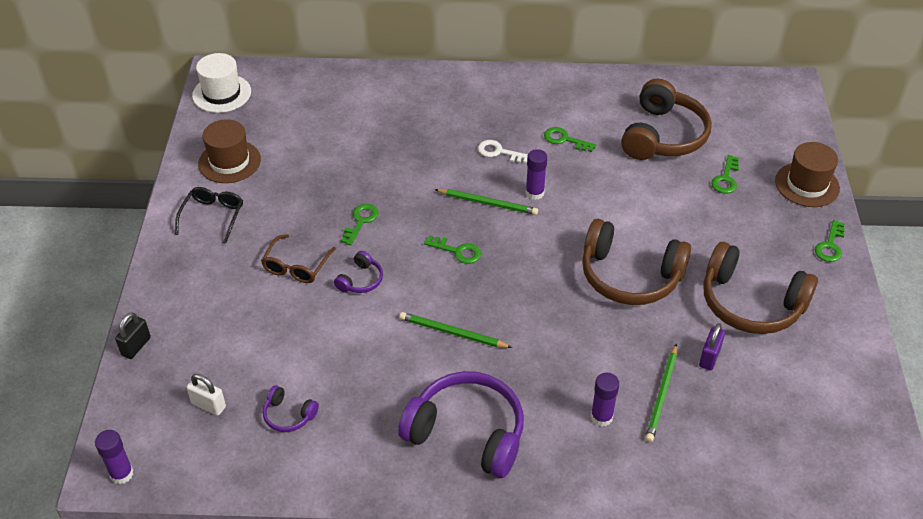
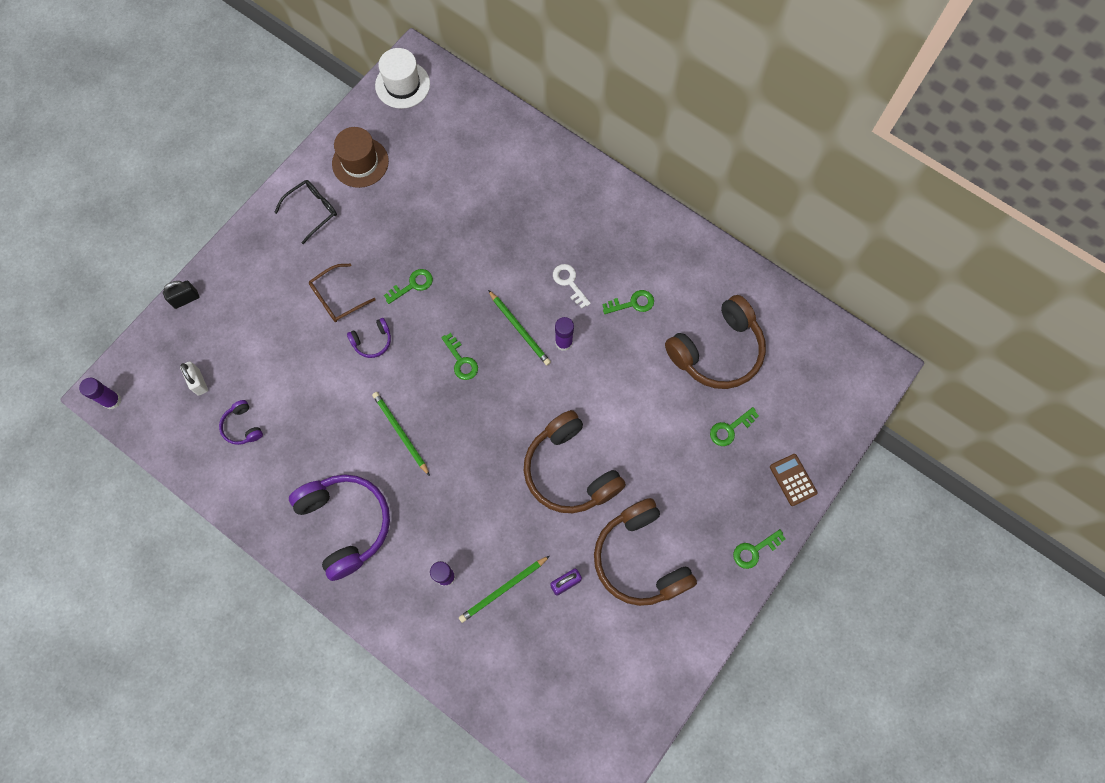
camera: 35 degrees right, 25 degrees up
green key [544,127,597,152] -> green key turned 105 degrees clockwise [602,290,654,314]
brown hat [775,142,840,207] -> brown calculator [770,454,818,506]

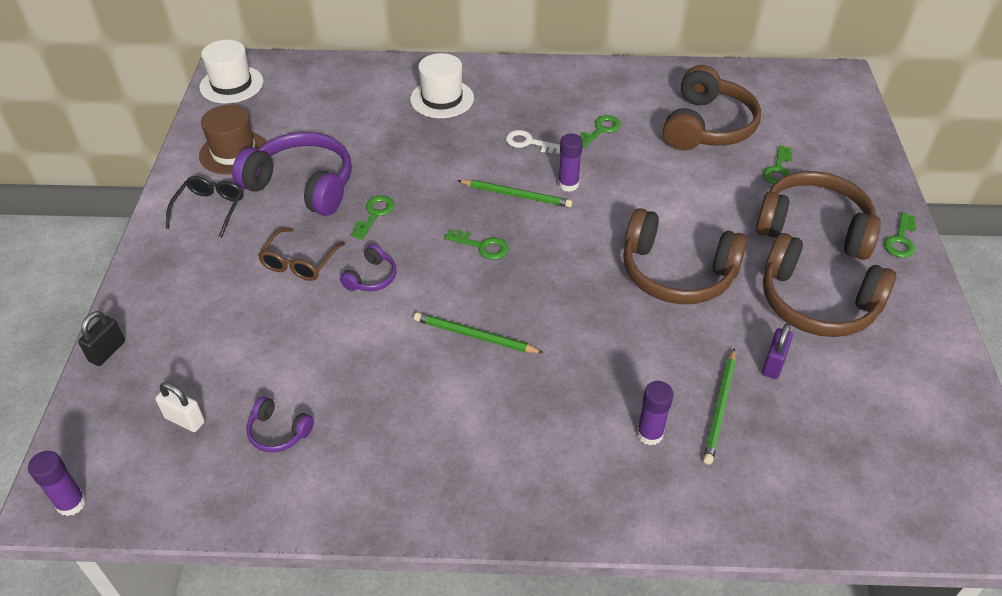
camera: 35 degrees left, 25 degrees down
purple headphones [289,474,390,581] -> purple headphones moved to [232,132,352,216]
brown calculator [770,454,818,506] -> none
none -> white hat [410,53,474,118]
none -> brown headphones [755,171,881,260]

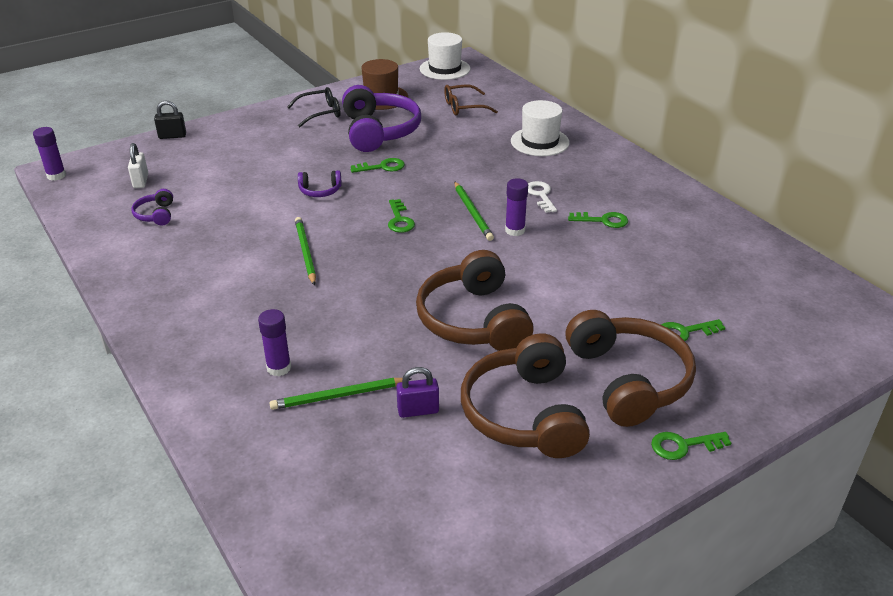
camera: 55 degrees right, 10 degrees down
brown glasses [258,228,345,281] -> brown glasses moved to [444,84,498,115]
brown headphones [663,65,761,150] -> none

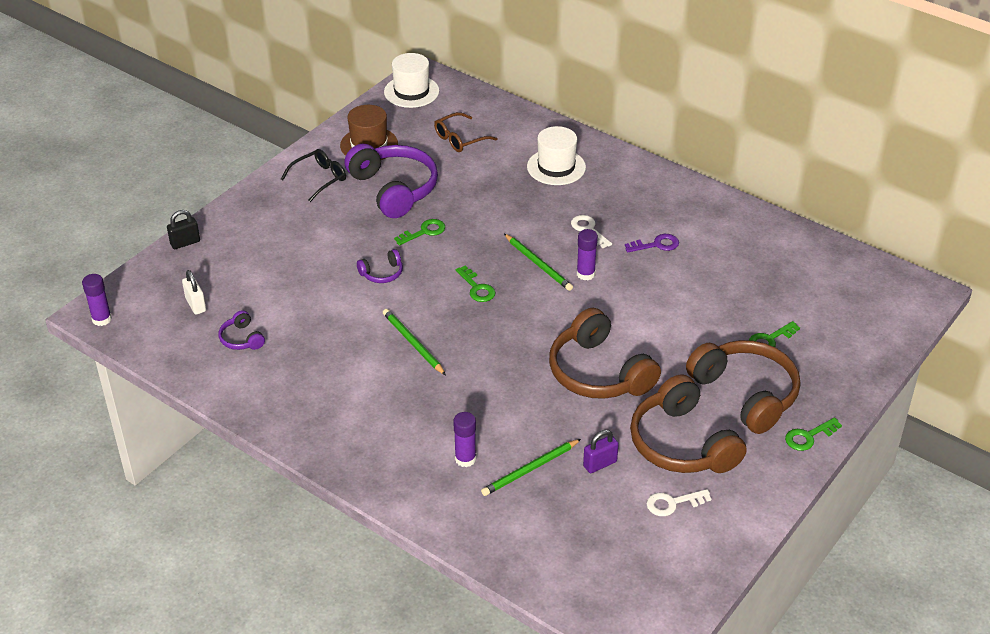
camera: 20 degrees left, 5 degrees up
green key [568,212,628,228] -> purple key [625,234,679,253]
none -> white key [647,489,711,516]

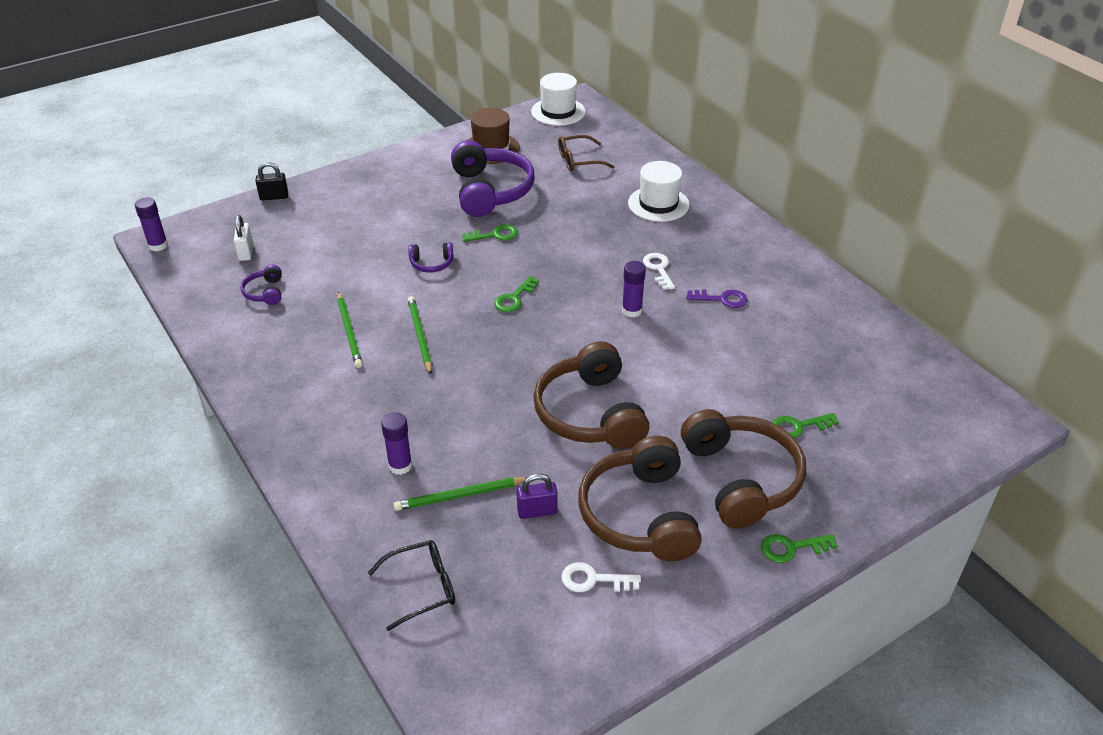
camera: 20 degrees right, 0 degrees up
black glasses [281,149,346,202] -> black glasses moved to [368,540,455,631]
green key [456,266,495,302] -> green key turned 45 degrees clockwise [494,276,539,312]
green pencil [504,234,573,291] -> green pencil moved to [337,292,363,368]

